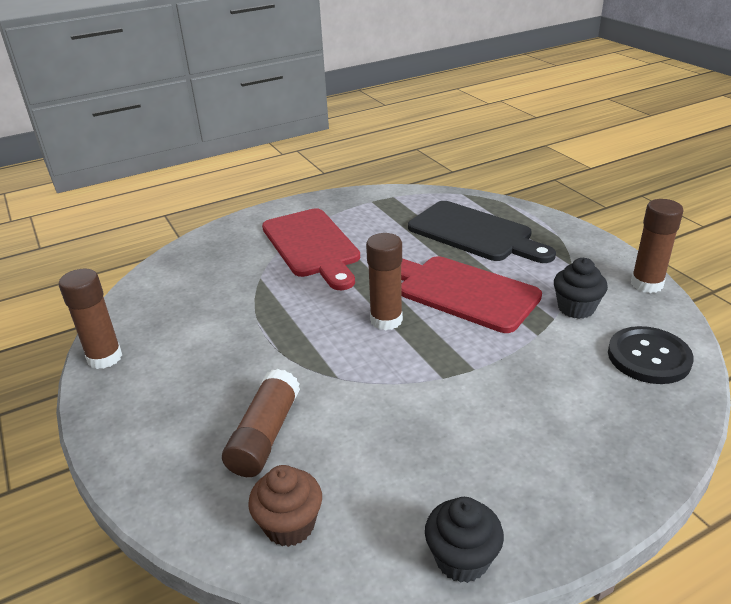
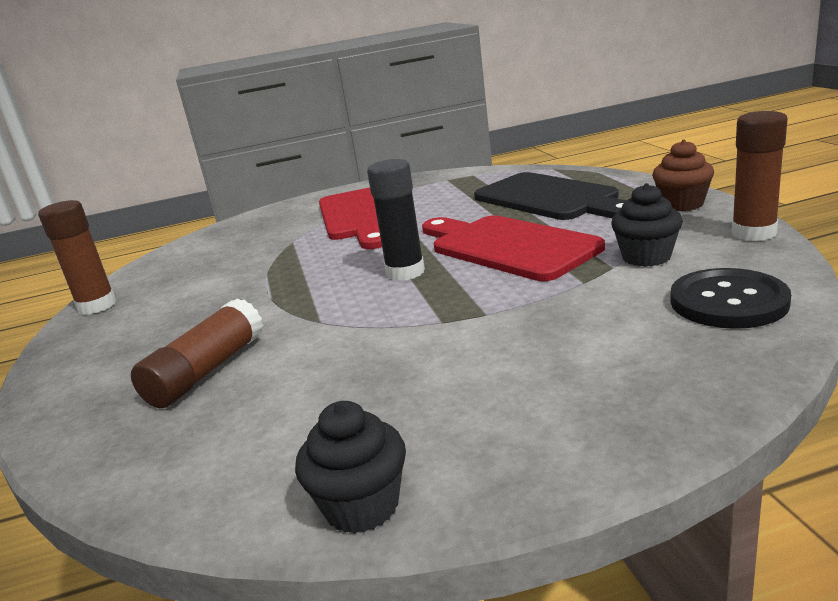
camera: 15 degrees right, 10 degrees down
brown cupcake [248,465,322,547] -> brown cupcake moved to [652,140,714,212]
brown glue stick [366,233,403,330] -> black glue stick [367,159,425,281]

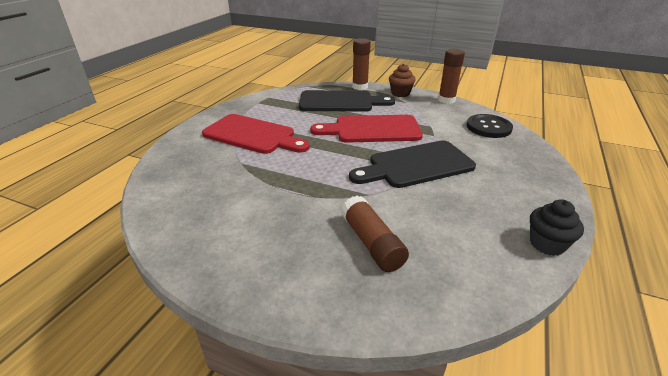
camera: 55 degrees left, 10 degrees up
brown glue stick [38,200,117,315] -> brown glue stick moved to [352,38,371,90]
black glue stick [367,159,425,281] -> none
black cupcake [611,183,683,267] -> none
none -> black cutting board [349,140,476,188]

